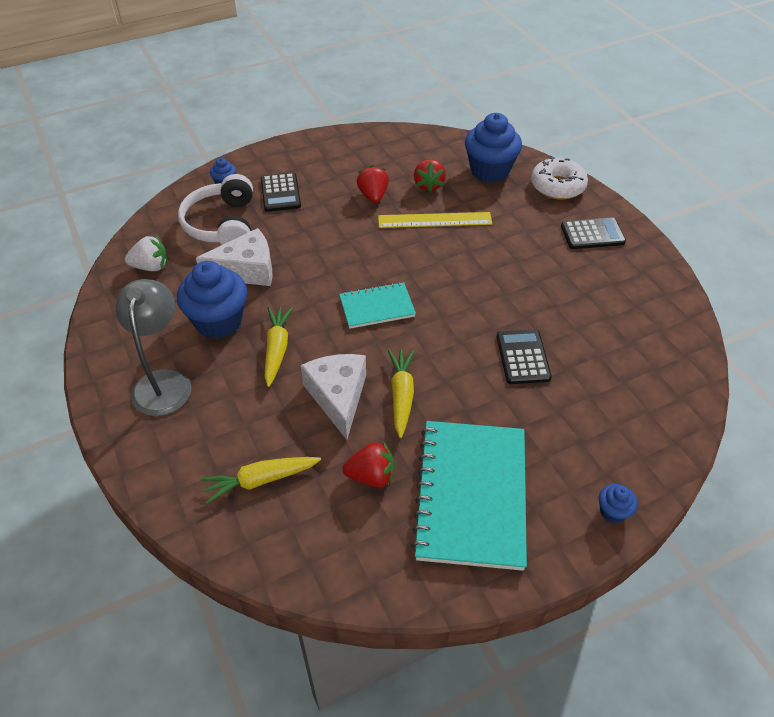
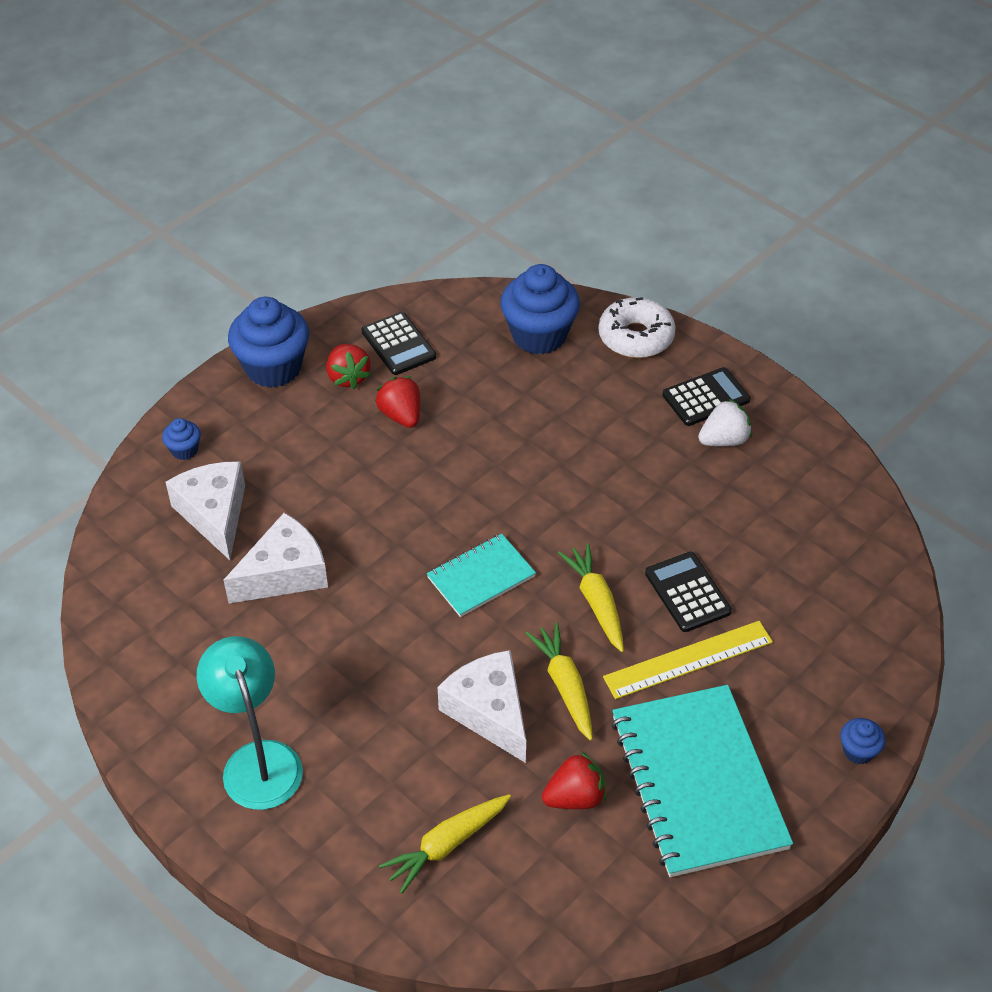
camera: 20 degrees left, 0 degrees up
grey lamp [115,279,191,416] -> turquoise lamp [197,636,303,810]
white strawberry [125,236,167,271] -> white strawberry moved to [698,399,752,446]
blue cupcake [177,261,247,339] -> blue cupcake moved to [228,297,309,388]
white headphones [178,174,253,245] -> white cheese [166,462,245,560]
black calculator [261,173,301,212] -> black calculator moved to [361,312,436,375]
yellow carrot [264,307,293,387] -> yellow carrot moved to [558,543,624,652]
yellow ruler [378,212,492,228] -> yellow ruler moved to [603,621,773,699]
red strawberry [414,159,446,193] -> red strawberry moved to [327,344,371,389]

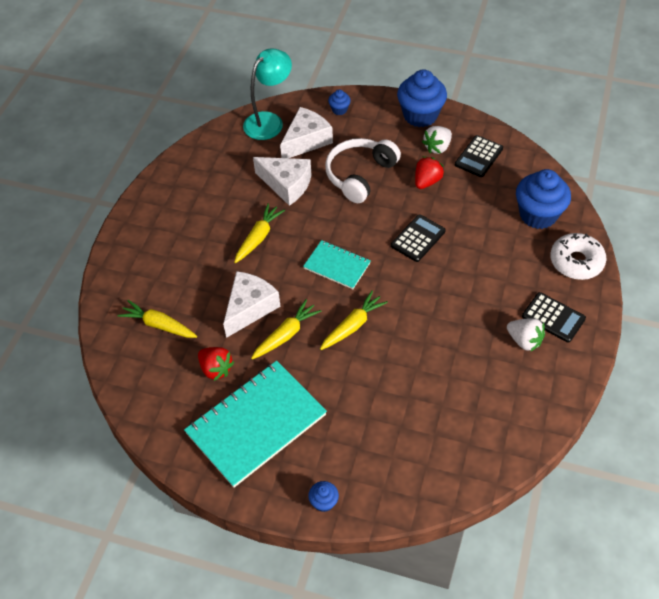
camera: 65 degrees right, 5 degrees up
turquoise lamp [197,636,303,810] -> turquoise lamp moved to [243,48,292,140]
red strawberry [327,344,371,389] -> white strawberry [422,126,452,154]
yellow ruler [603,621,773,699] -> none
black calculator [645,552,732,632] -> black calculator moved to [391,214,446,262]
none -> yellow carrot [234,203,285,263]
none -> white headphones [325,138,401,203]

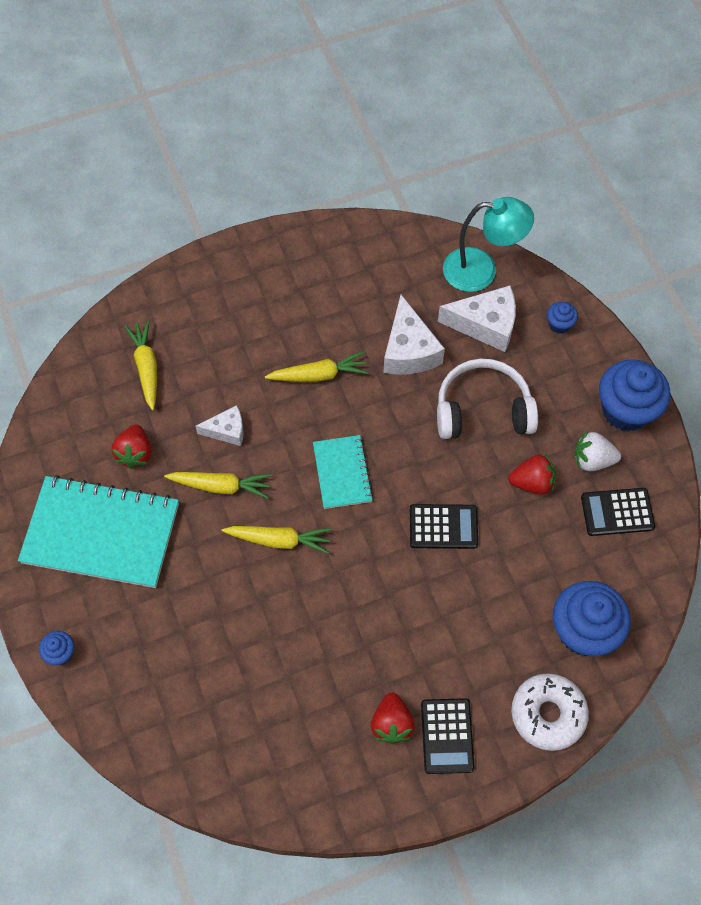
camera: 50 degrees right, 10 degrees up
white cheese [223,271,280,338] -> white cheese [195,405,244,446], size x0.59
white strawberry [507,318,545,352] -> red strawberry [371,693,415,744]

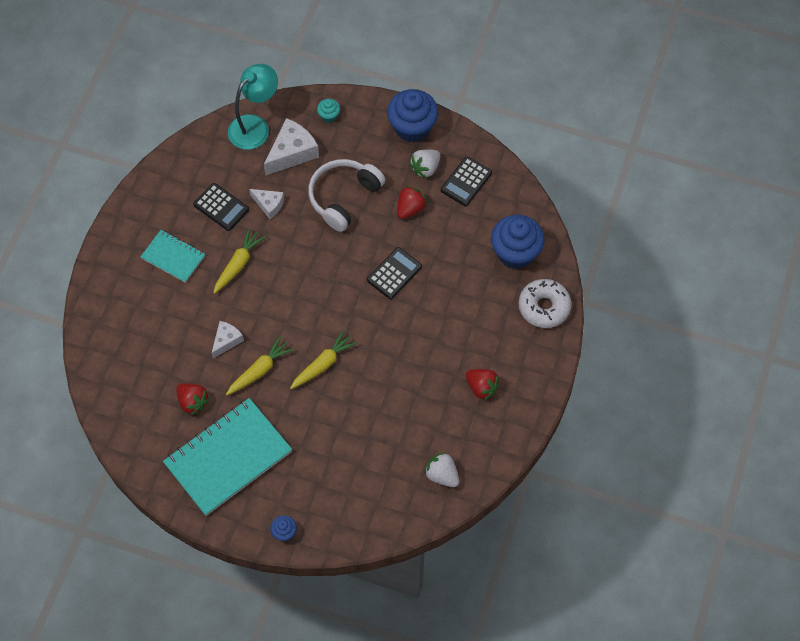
camera: 50 degrees left, 0 degrees up
yellow carrot [124,320,157,411] -> none
turquoise notebook [313,435,373,509] -> turquoise notebook moved to [141,230,205,283]
white cheese [384,295,445,375] -> white cheese [250,189,284,219], size x0.59
black calculator [421,698,475,774] -> black calculator moved to [193,183,249,231]
blue cupcake [547,302,578,334] -> turquoise cupcake [317,99,340,123]
none -> white strawberry [424,452,459,487]

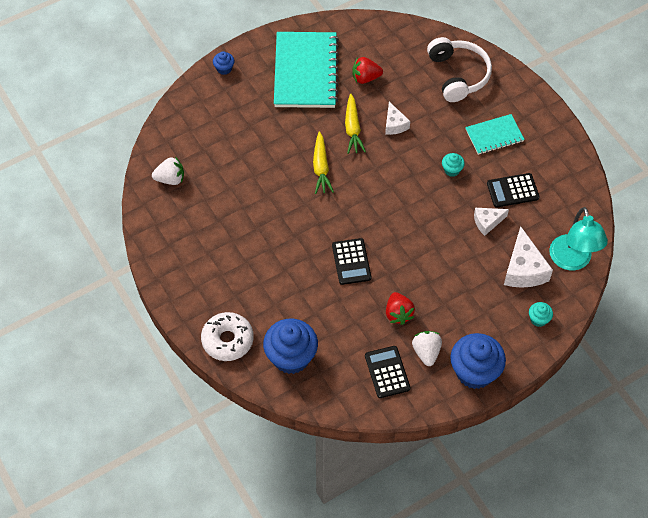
camera: 130 degrees right, 5 degrees down
yellow carrot [213,228,265,294] -> turquoise cupcake [442,153,465,177]
white headphones [308,159,385,232] -> white headphones moved to [427,37,492,102]
red strawberry [466,369,500,400] -> none

